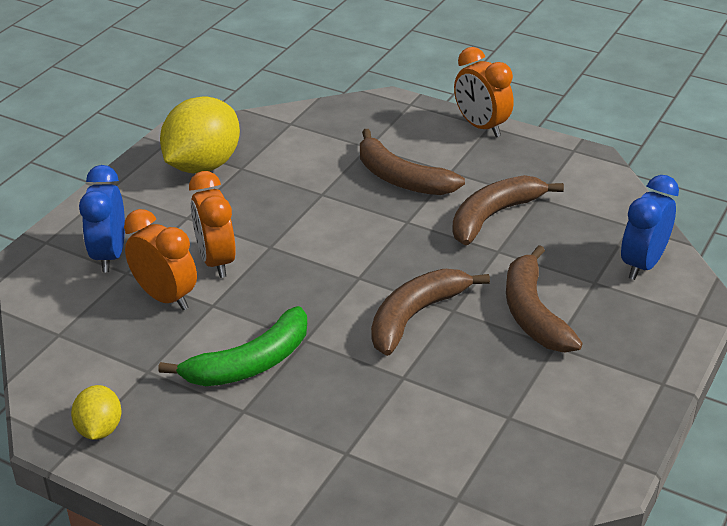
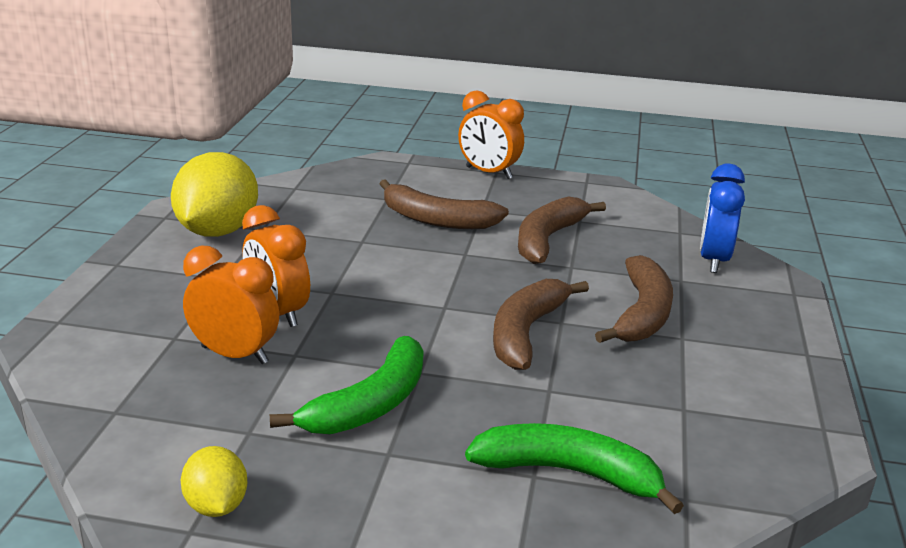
camera: 20 degrees left, 10 degrees down
blue clock [79,165,125,272] -> none
brown banana [506,245,582,352] -> brown banana turned 135 degrees counterclockwise [595,255,673,343]
none -> green banana [465,423,684,514]

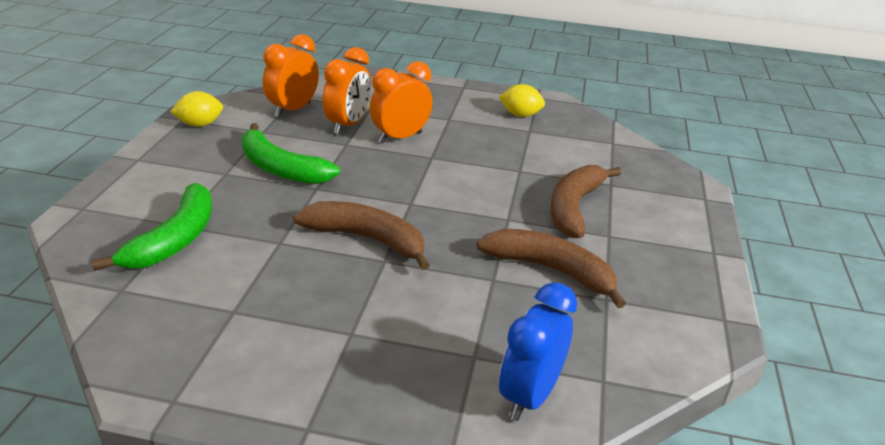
camera: 90 degrees right, 5 degrees up
yellow lemon [171,152,258,237] -> yellow lemon [499,84,545,117], size x0.52
orange clock [458,90,524,179] -> orange clock moved to [263,34,319,117]
brown banana [595,255,673,343] -> none
blue clock [700,164,745,273] -> blue clock turned 75 degrees counterclockwise [499,282,577,421]

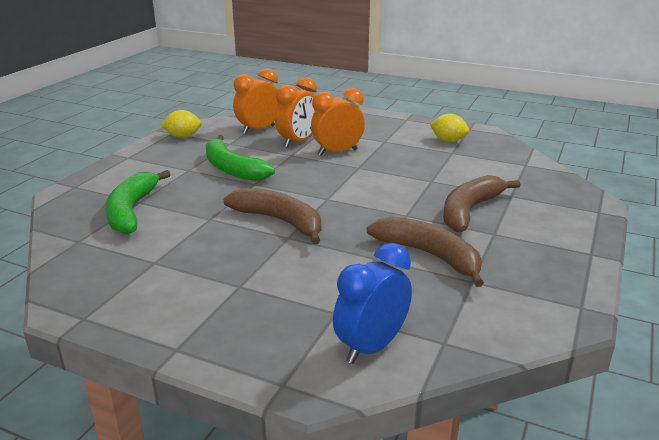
camera: 15 degrees right, 5 degrees down
green banana [91,183,212,271] -> green banana turned 150 degrees clockwise [105,170,171,234]

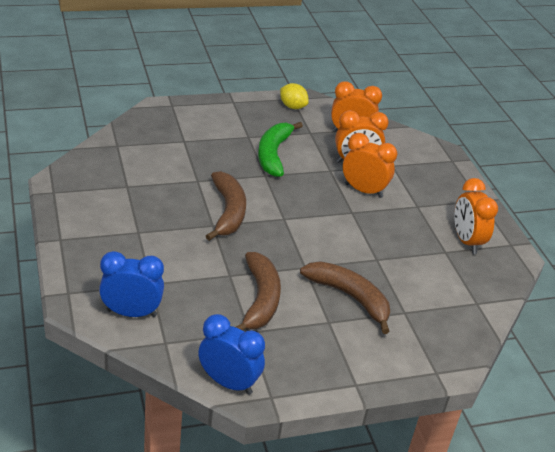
camera: 45 degrees right, 10 degrees up
green banana [105,170,171,234] -> none
yellow lemon [430,114,469,142] -> orange clock [454,178,498,254]
brown banana [443,175,521,232] -> brown banana turned 45 degrees clockwise [300,261,390,334]
none -> blue clock [198,314,265,395]

